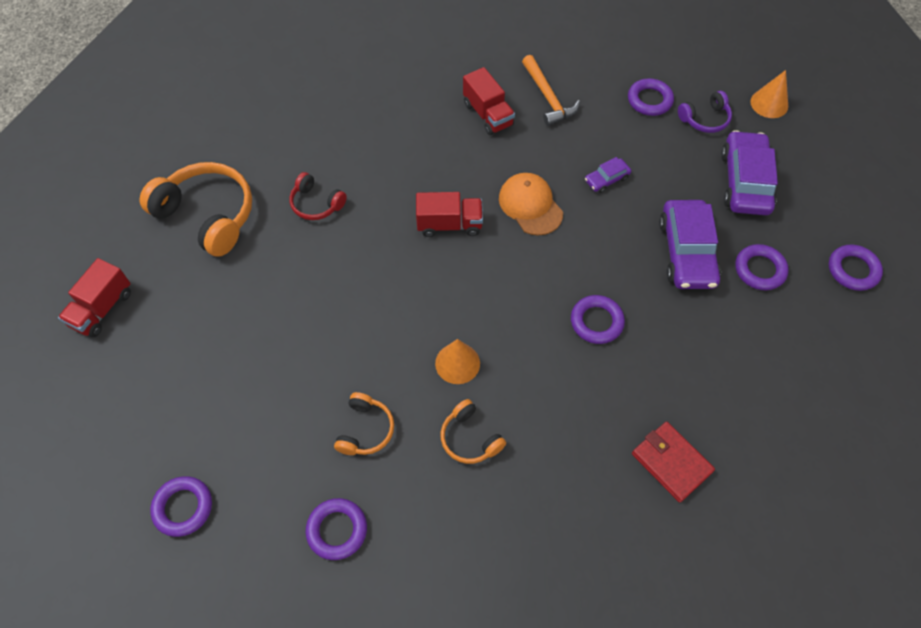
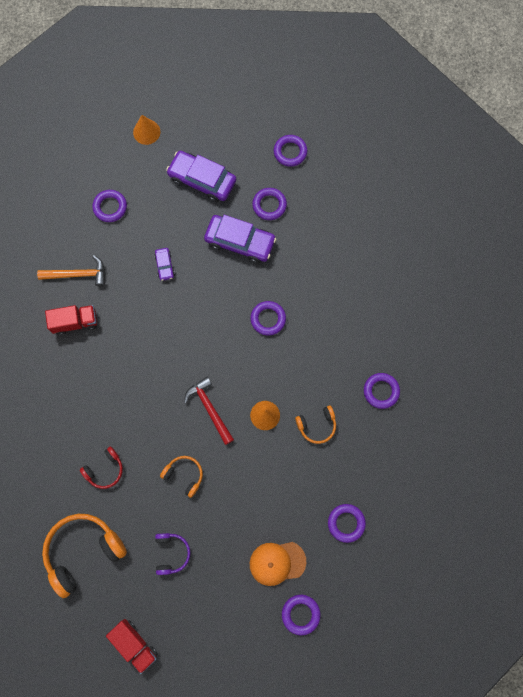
camera: 70 degrees left, 15 degrees up
orange headphones [334,392,394,455] -> orange headphones moved to [160,456,203,498]
red truck [416,192,483,237] -> none
orange cap [499,173,563,235] -> orange cap moved to [250,542,306,586]
red wallet [632,422,715,503] -> none
purple headphones [678,91,732,133] -> purple headphones moved to [155,533,191,575]
none -> red hammer [184,377,234,445]
none -> purple ring [364,373,400,409]

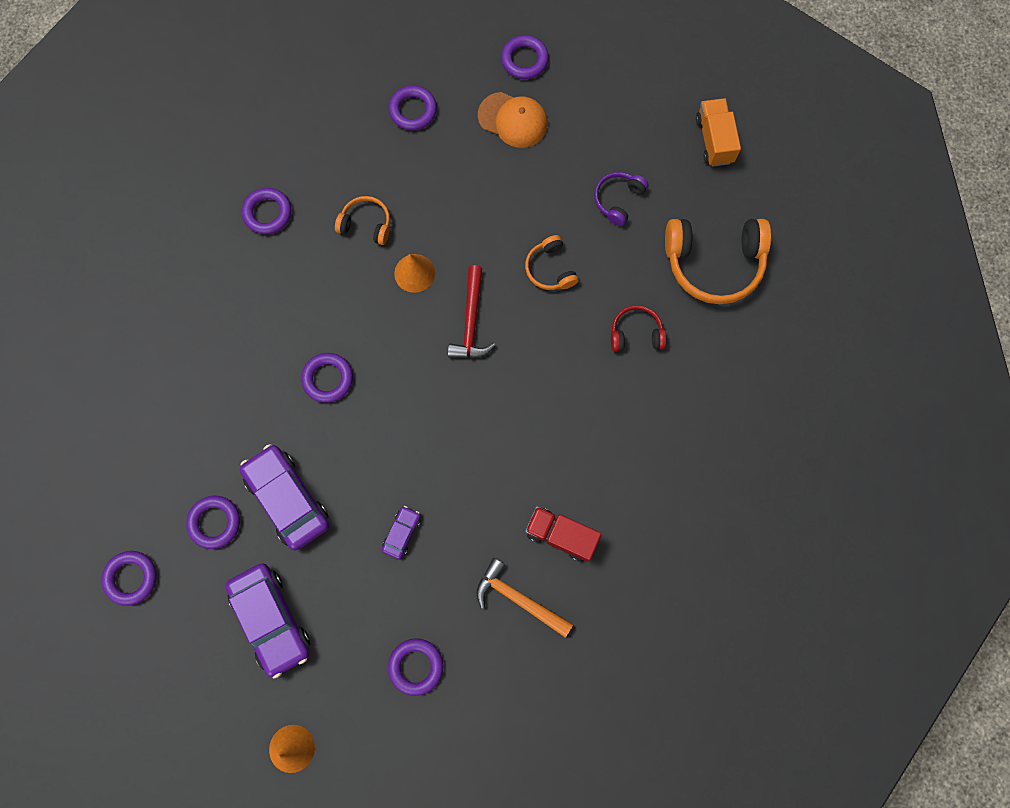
camera: 145 degrees left, 0 degrees up
red truck [106,619,158,674] -> orange truck [696,98,741,166]

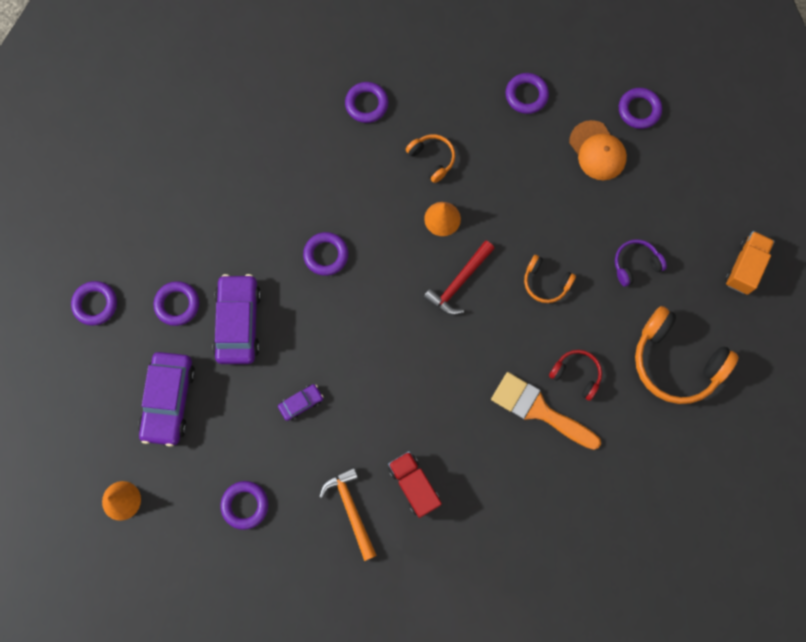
camera: 35 degrees right, 0 degrees up
orange headphones [525,235,579,290] -> orange headphones turned 75 degrees counterclockwise [524,255,576,303]
none -> orange brush [491,372,601,450]

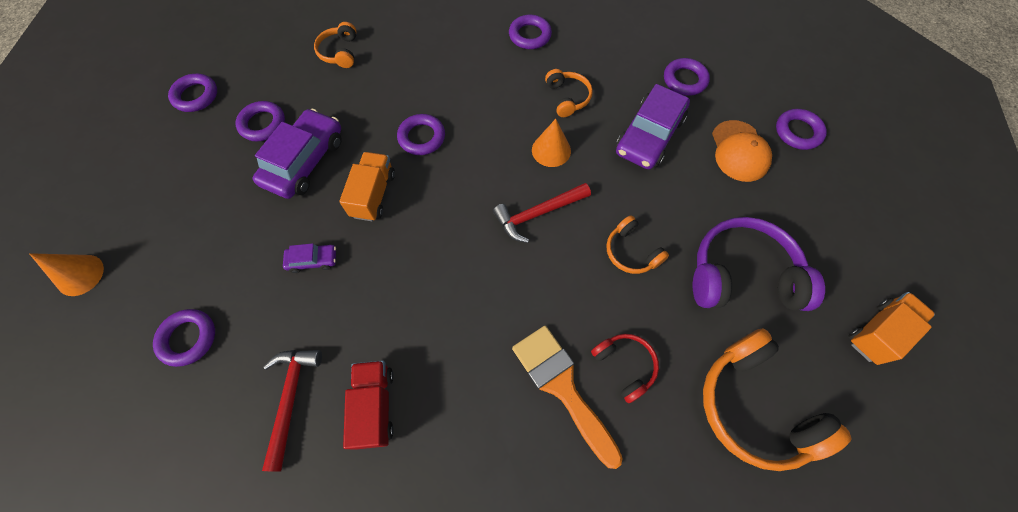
camera: 25 degrees right, 10 degrees down
purple car [138,352,195,447] -> purple car moved to [615,84,690,169]
orange hammer [319,467,377,561] -> red hammer [262,350,322,472]
purple headphones [615,240,667,287] -> purple headphones [693,217,825,311], size x1.90
none -> orange headphones [314,22,356,68]
none -> orange truck [339,152,395,221]

